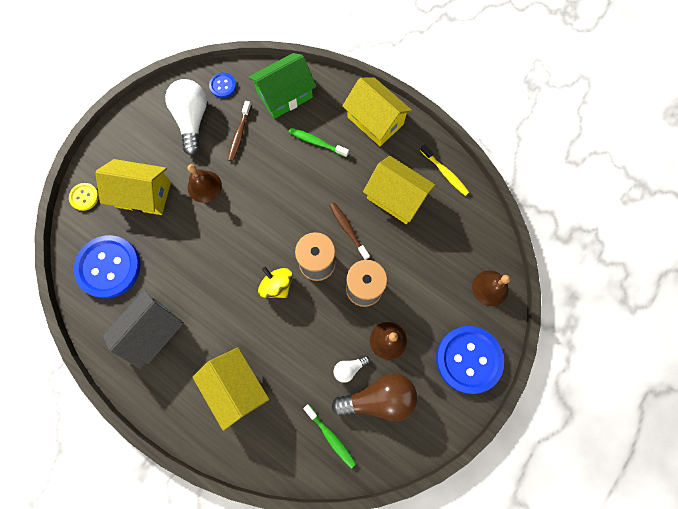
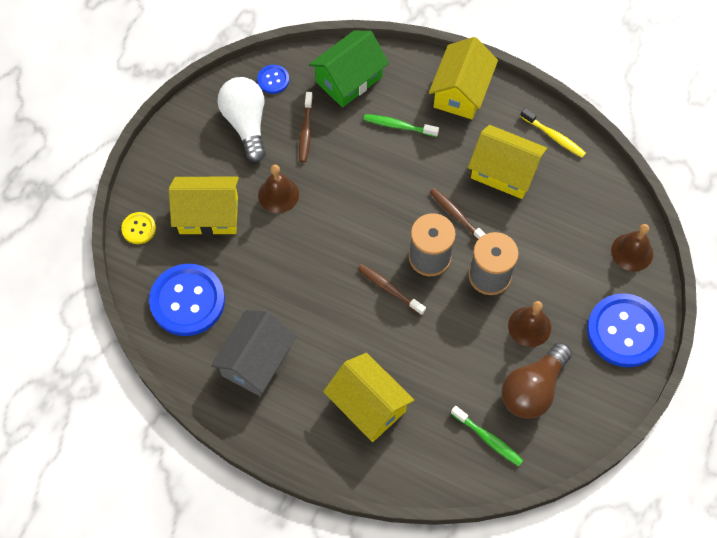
camera: 10 degrees left, 10 degrees down
yellow spinning top [258,267,292,298] -> brown toothbrush [358,264,426,316]
brown light bulb [332,373,417,421] -> brown light bulb turned 150 degrees clockwise [502,342,572,419]
white light bulb [333,356,370,383] -> none
yellow house [342,77,412,146] -> yellow house turned 75 degrees clockwise [429,37,498,119]

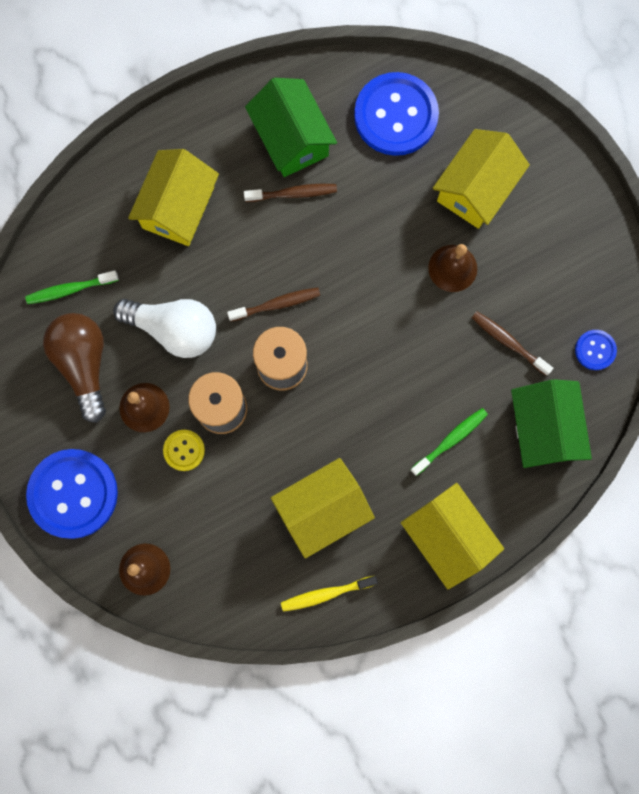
camera: 125 degrees right, 15 degrees up
yellow button [121,212,156,244] -> yellow button moved to [163,430,205,471]
grey house [211,310,296,397] -> green house [245,78,337,177]
white light bulb [218,77,266,162] -> white light bulb moved to [113,299,216,358]
yellow house [323,353,414,442] -> yellow house turned 60 degrees counterclockwise [128,149,219,246]
brown toothbrush [430,188,485,240] -> brown toothbrush moved to [244,184,337,202]

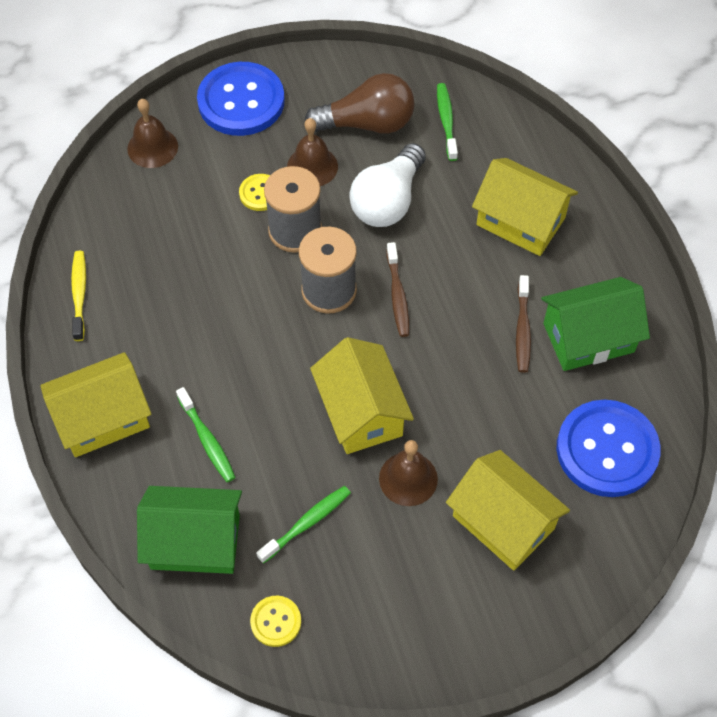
camera: 100 degrees right, 20 degrees down
yellow house [271,458,375,558] -> yellow house moved to [310,337,414,454]
brown toothbrush [472,311,553,376] -> green toothbrush [256,486,351,564]
blue button [575,330,617,370] -> yellow button [250,595,301,647]

